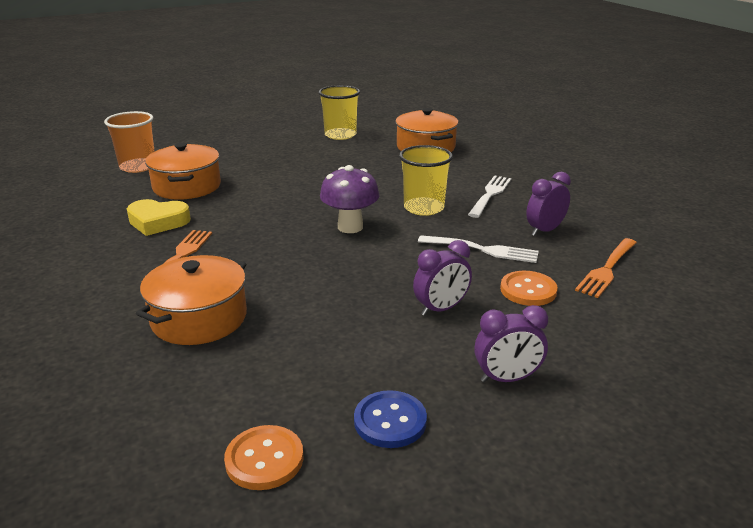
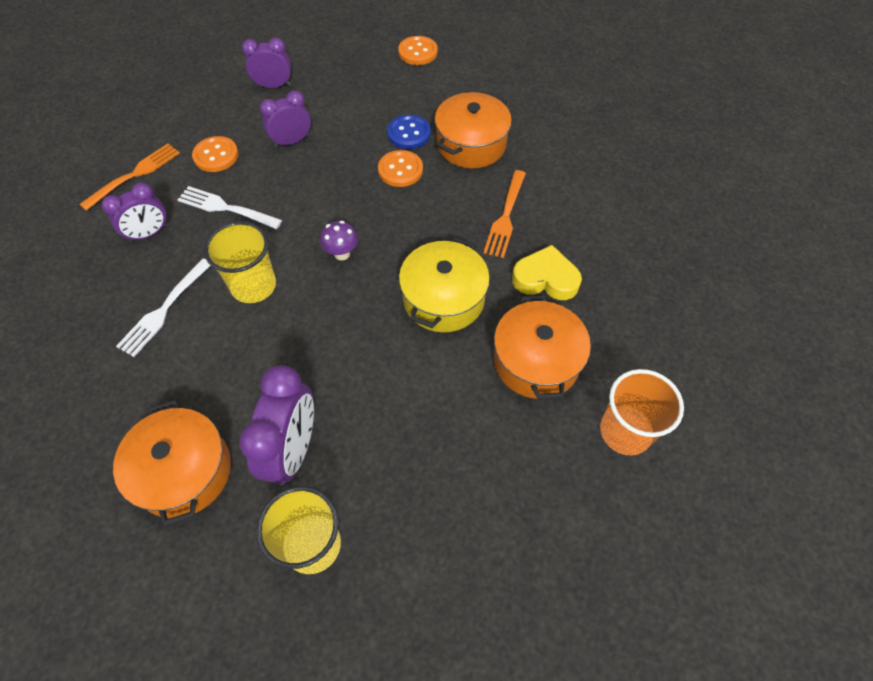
camera: 175 degrees left, 30 degrees up
purple mushroom [320,165,380,233] -> purple mushroom [320,221,358,260], size x0.61
blue button [354,390,427,448] -> blue button moved to [387,115,431,149]
none -> purple clock [239,365,314,485]
none -> orange button [378,150,423,187]
none -> yellow pot [399,237,490,332]

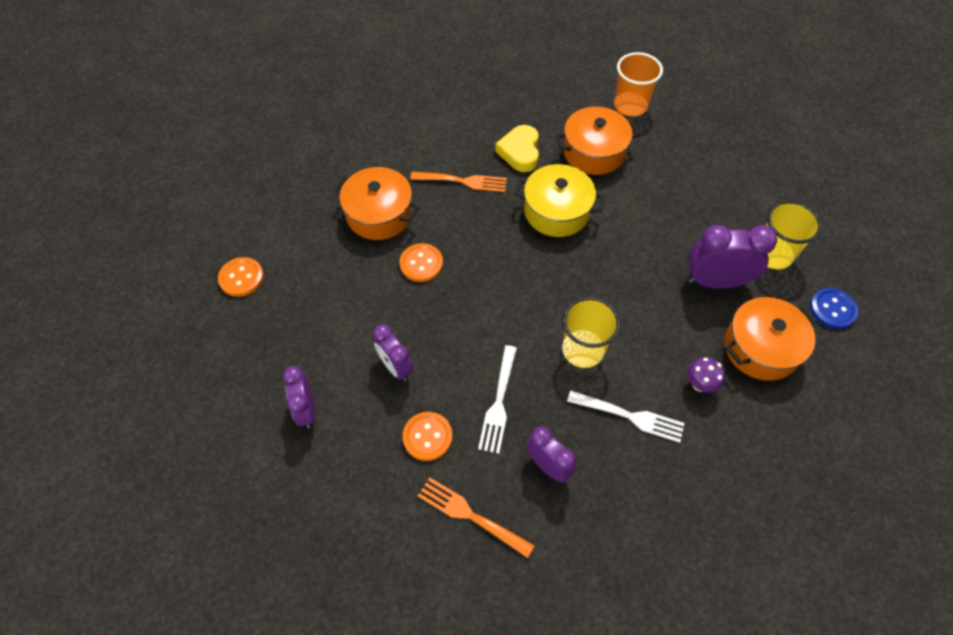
camera: 100 degrees left, 0 degrees up
purple mushroom [320,221,358,260] -> purple mushroom moved to [687,357,725,392]
blue button [387,115,431,149] -> blue button moved to [810,288,859,329]

